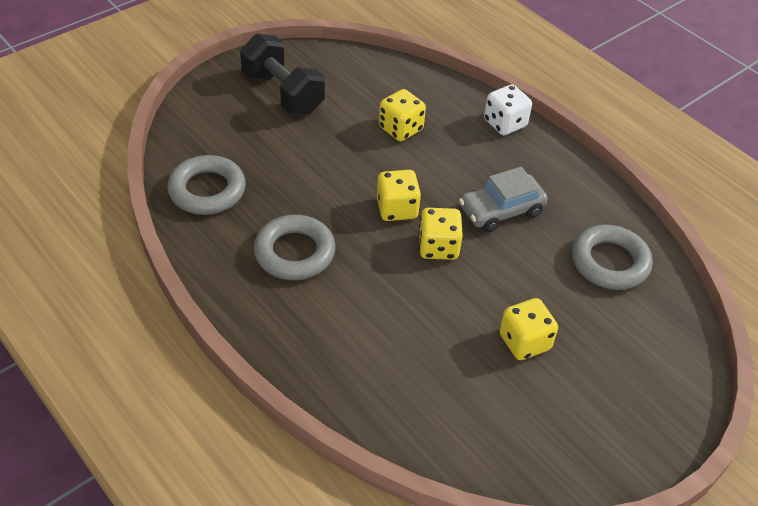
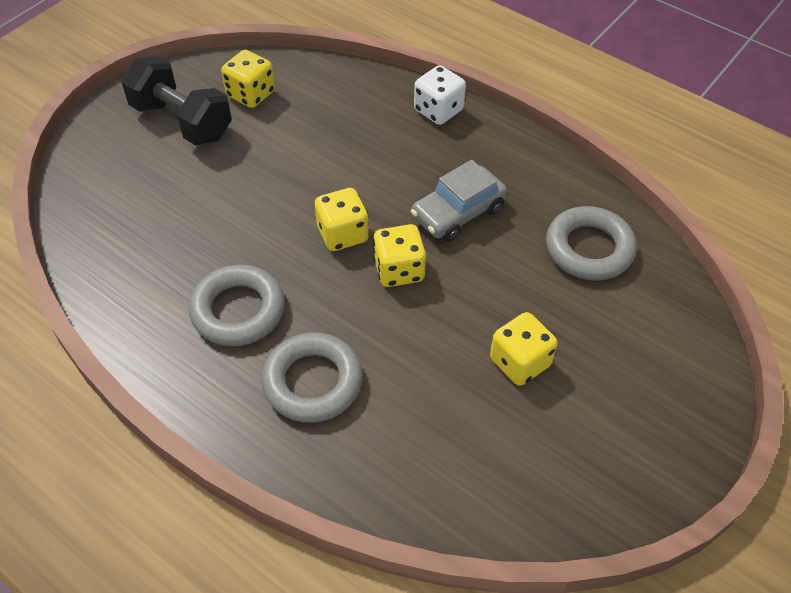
camera: 10 degrees left, 5 degrees up
grey ring [167,155,246,215] -> grey ring moved to [262,332,363,423]
yellow dice [379,89,426,141] -> yellow dice moved to [221,50,275,108]

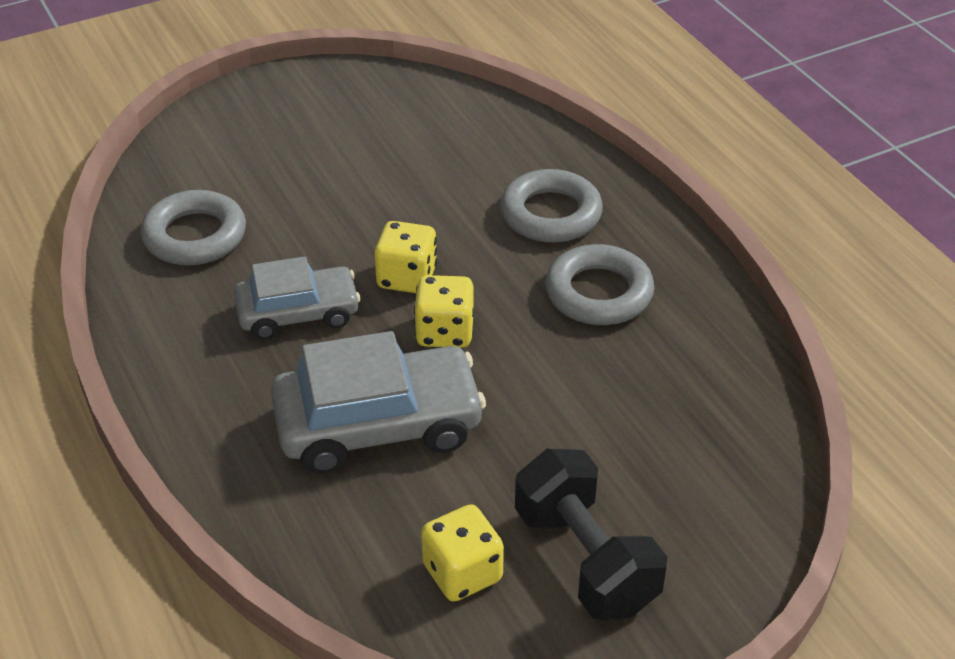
camera: 155 degrees left, 10 degrees down
white dice [414,65,466,125] -> none
yellow dice [490,312,558,386] -> none
none -> grey car [271,331,486,474]

